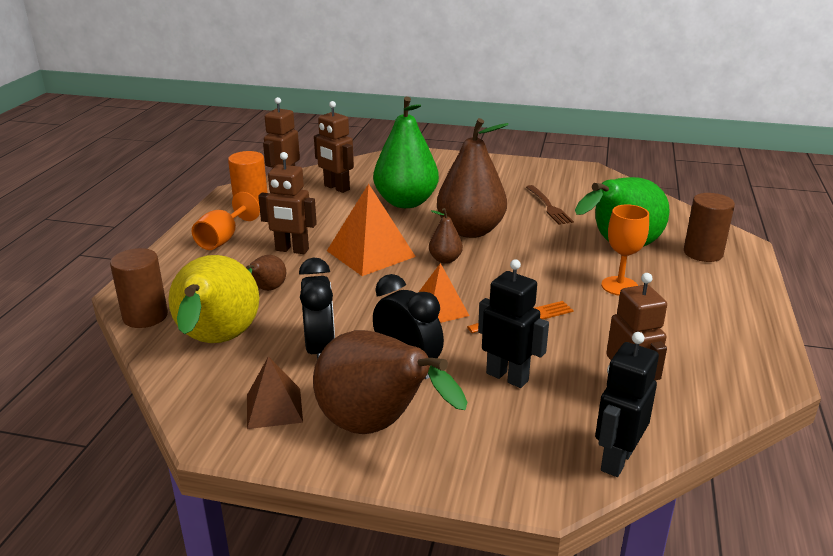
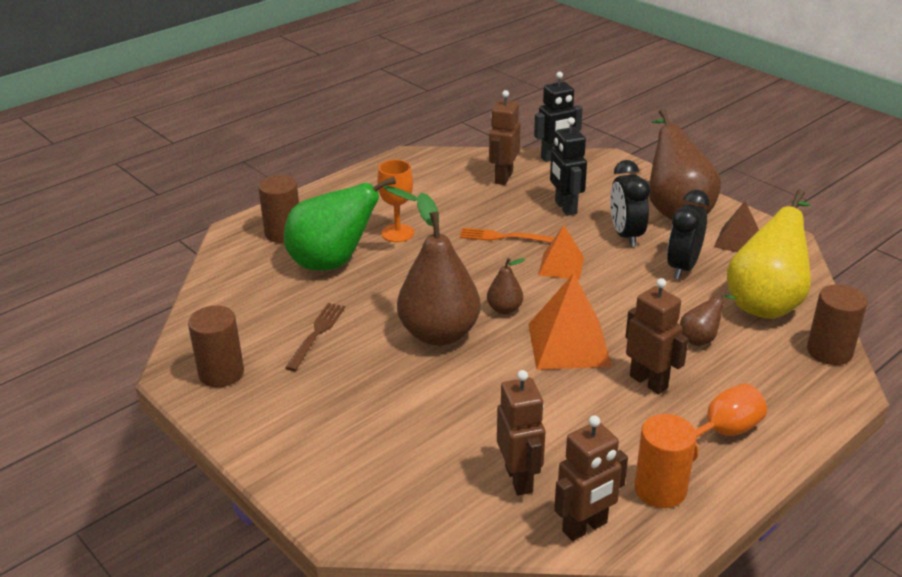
camera: 145 degrees left, 5 degrees up
green pear [373,96,439,208] -> none
none -> brown cylinder [188,305,244,387]

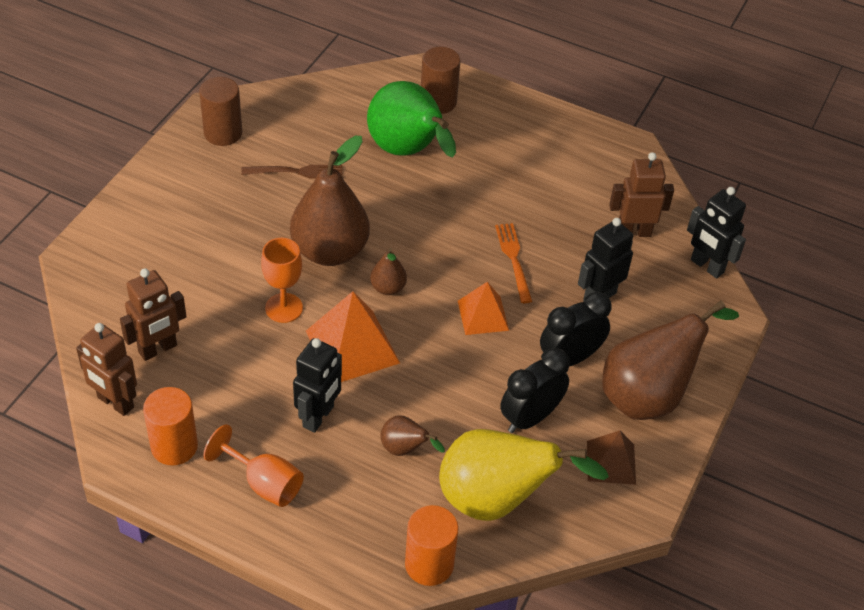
camera: 65 degrees right, 15 degrees up
orange goblet [377,160,414,242] -> orange goblet moved to [261,238,303,323]
brown robot [625,278,689,394] -> black robot [293,338,342,433]
black clock [667,190,710,279] -> black clock turned 45 degrees counterclockwise [500,348,570,433]
brown cylinder [807,284,868,365] -> orange cylinder [405,505,459,586]

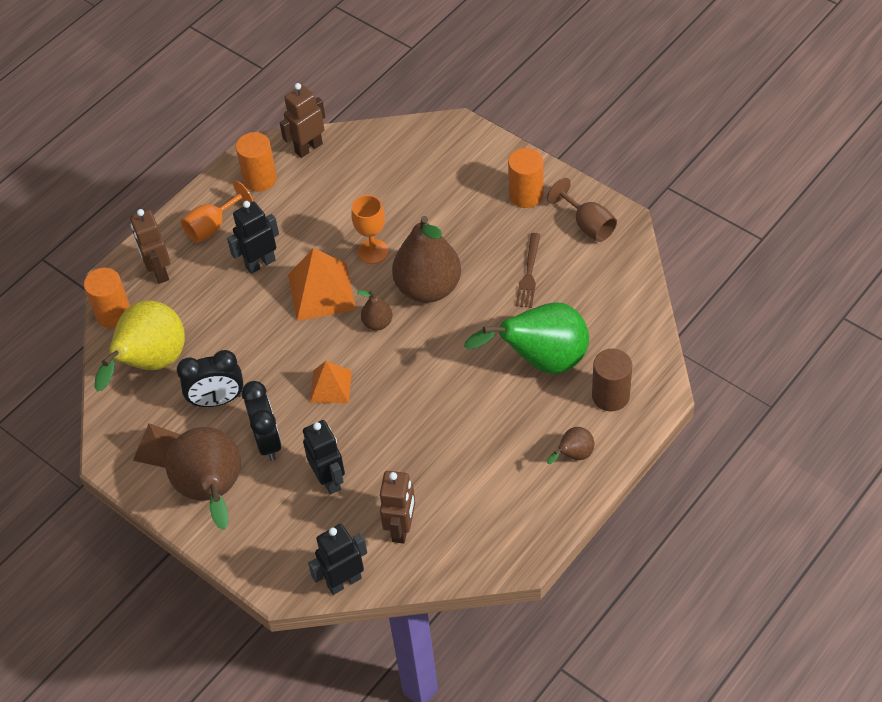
camera: 110 degrees right, 5 degrees up
brown robot [120,268,187,361] -> brown robot moved to [130,209,170,284]
brown cylinder [199,77,242,146] -> brown goblet [547,178,617,242]
black robot [293,338,342,433] -> black robot turned 105 degrees clockwise [227,201,279,274]
brown pear [380,415,445,456] -> brown pear moved to [547,427,594,464]
orange fork [495,223,532,303] -> none
black clock [500,348,570,433] -> black clock turned 105 degrees clockwise [177,350,243,407]
none -> orange cylinder [508,148,544,208]

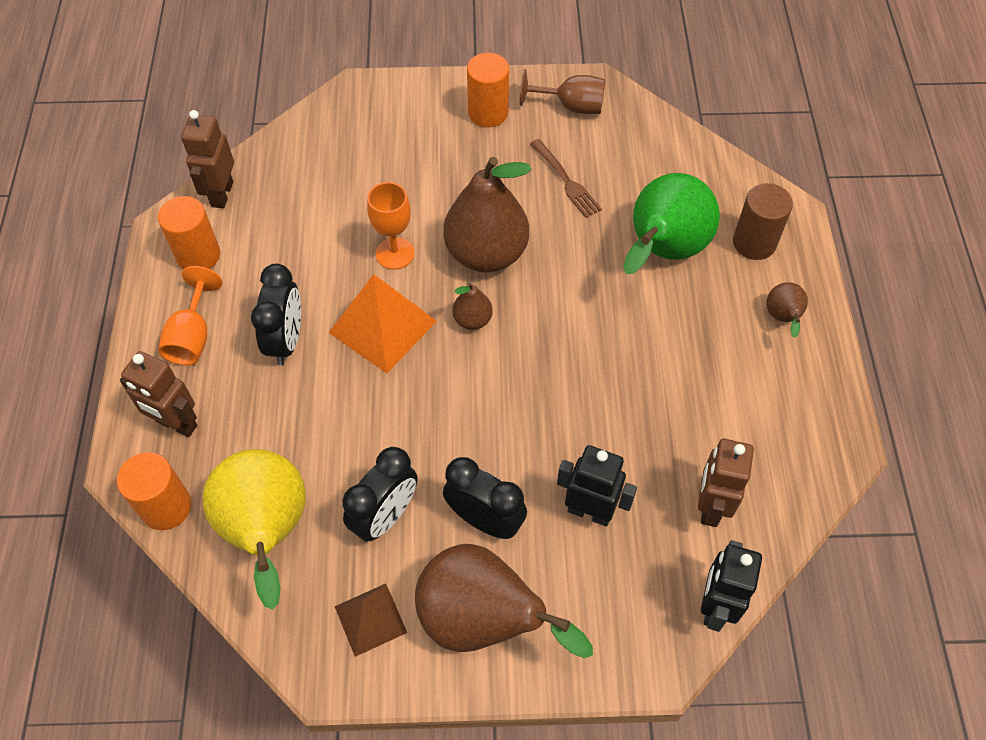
camera: 45 degrees left, 5 degrees up
black robot [227,201,279,274] -> black clock [251,264,301,365]
orange pyramid [310,361,352,403] -> none
brown robot [380,471,415,544] -> brown robot turned 135 degrees counterclockwise [698,439,754,527]

